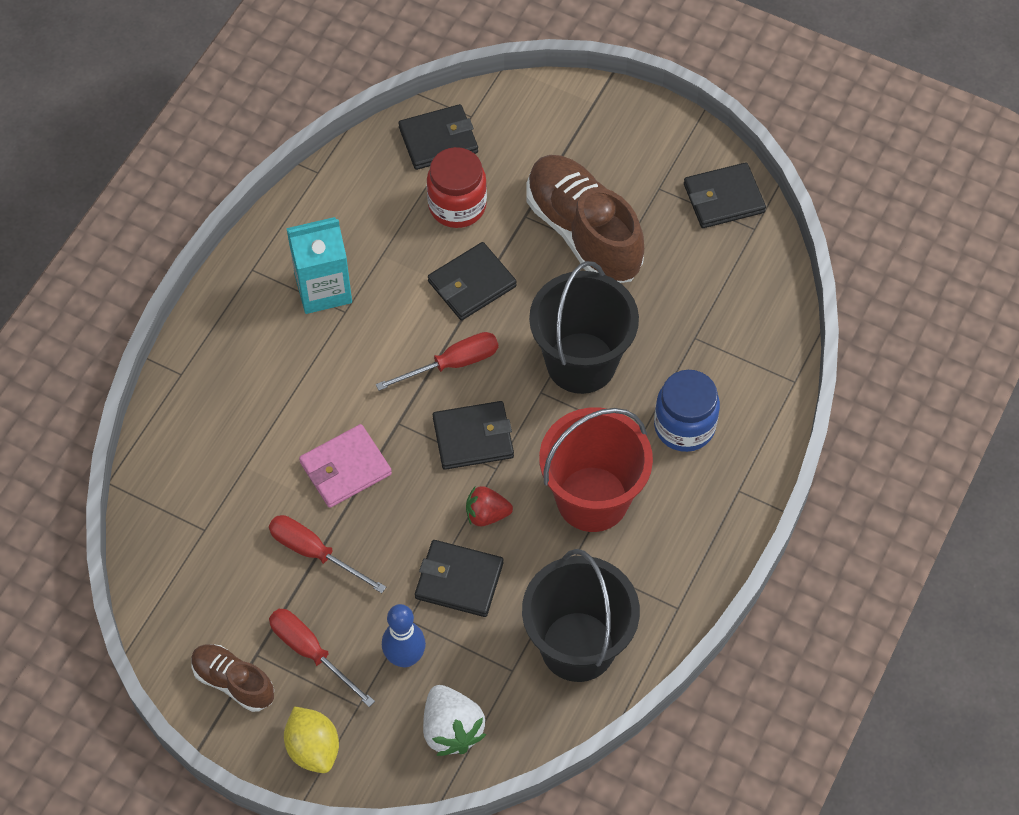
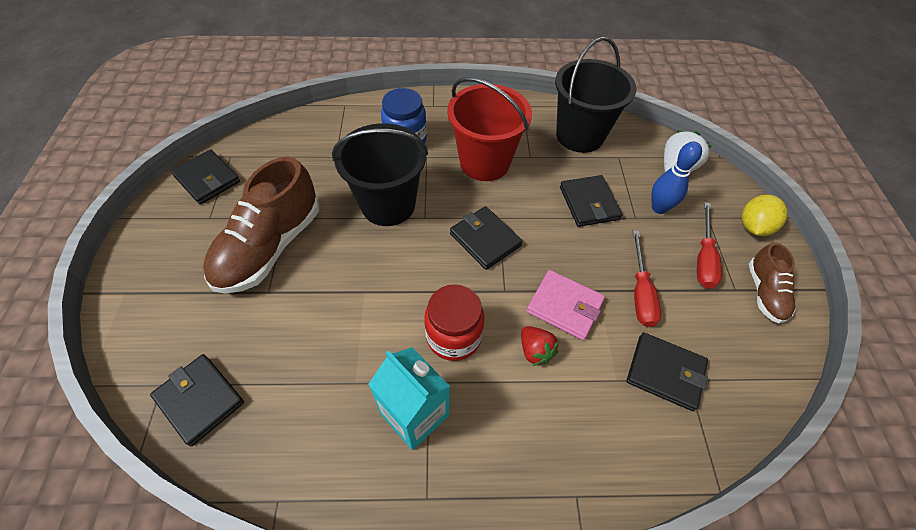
camera: 120 degrees left, 5 degrees down
red screwdriver [376,332,498,391] -> none
red jar [427,147,487,228] -> red jar moved to [424,284,484,361]
black wallet [428,242,517,320] -> black wallet moved to [627,332,708,411]
red strawberry [466,486,513,526] -> red strawberry moved to [521,326,559,366]

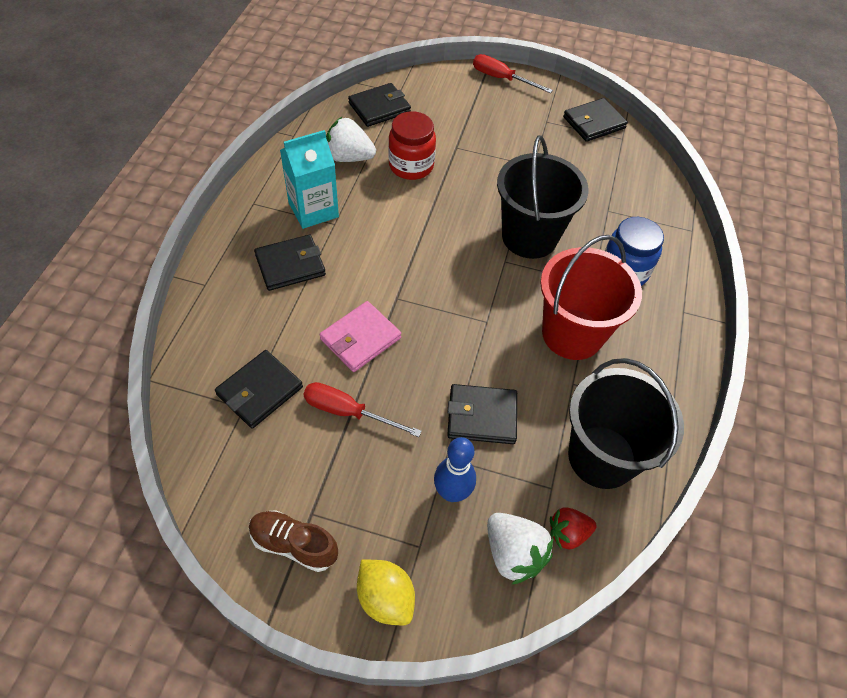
camera: 105 degrees right, 0 degrees up
brown shoe [203,157,319,294] -> none
red jar [424,284,484,361] -> red jar moved to [388,111,436,180]
black wallet [450,206,523,270] -> black wallet moved to [254,235,326,291]
red strawberry [521,326,559,366] -> red strawberry moved to [550,507,597,550]
red screwdriver [697,202,722,289] -> red screwdriver moved to [473,54,553,93]
none -> white strawberry [326,117,376,162]

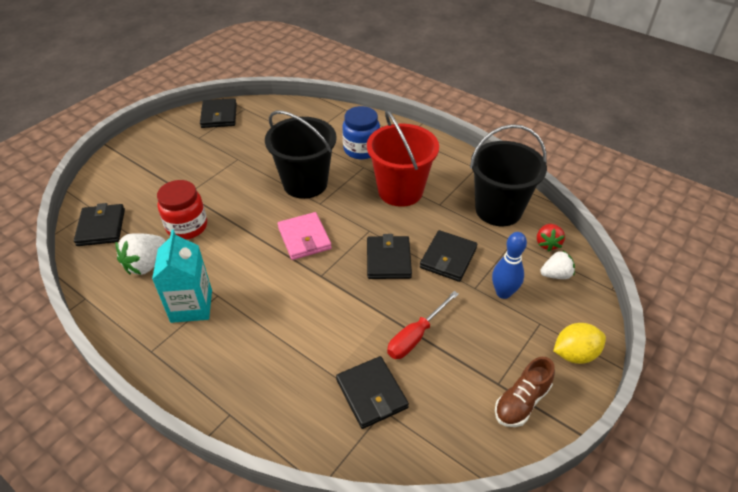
camera: 65 degrees left, 10 degrees down
black wallet [254,235,326,291] -> black wallet moved to [367,234,412,279]
pink wallet [320,301,401,372] -> pink wallet moved to [278,212,332,260]
red screwdriver [473,54,553,93] -> none
white strawberry [487,513,553,585] -> white strawberry [540,251,575,279], size x0.67

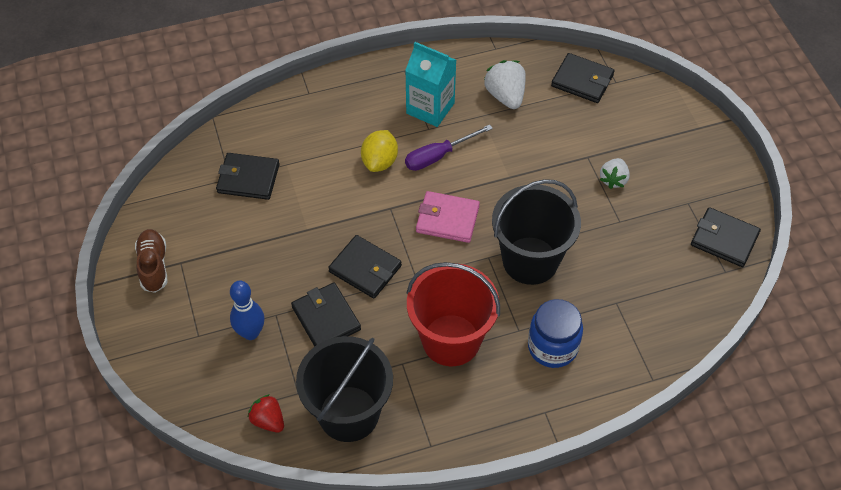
camera: 125 degrees right, 10 degrees up
red jar [157,180,207,239] -> none
red screwdriver [387,291,459,359] -> none
white strawberry [540,251,575,279] -> white strawberry moved to [600,158,630,189]
yellow lemon [553,323,606,364] -> yellow lemon moved to [361,130,398,172]
none -> purple screwdriver [405,125,493,171]

